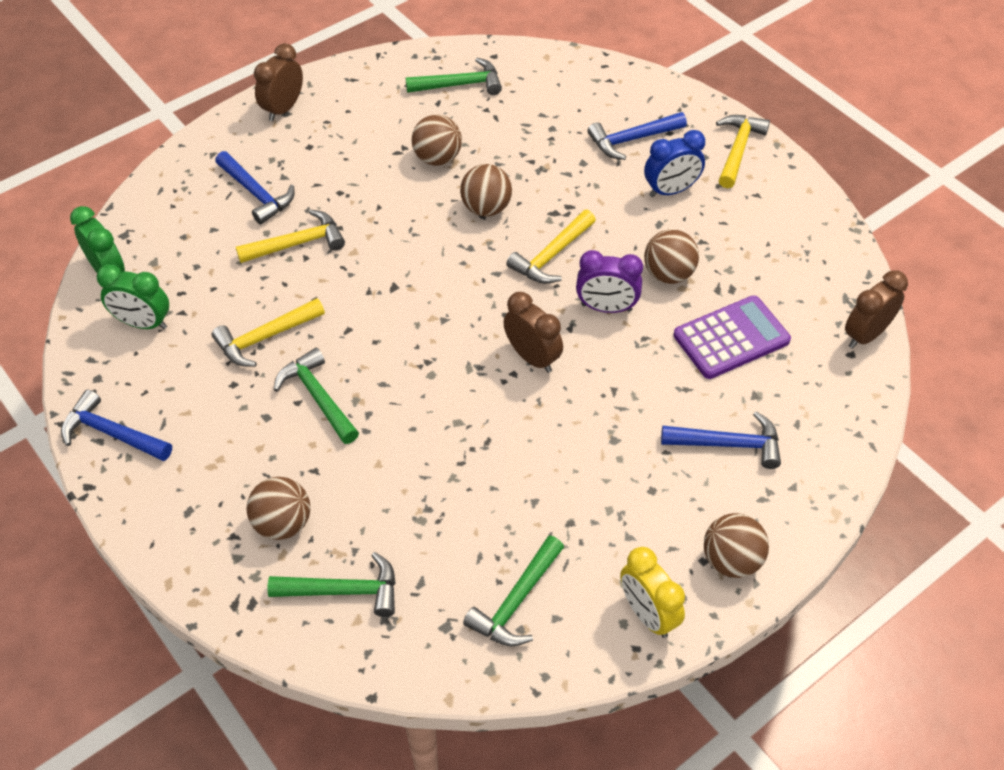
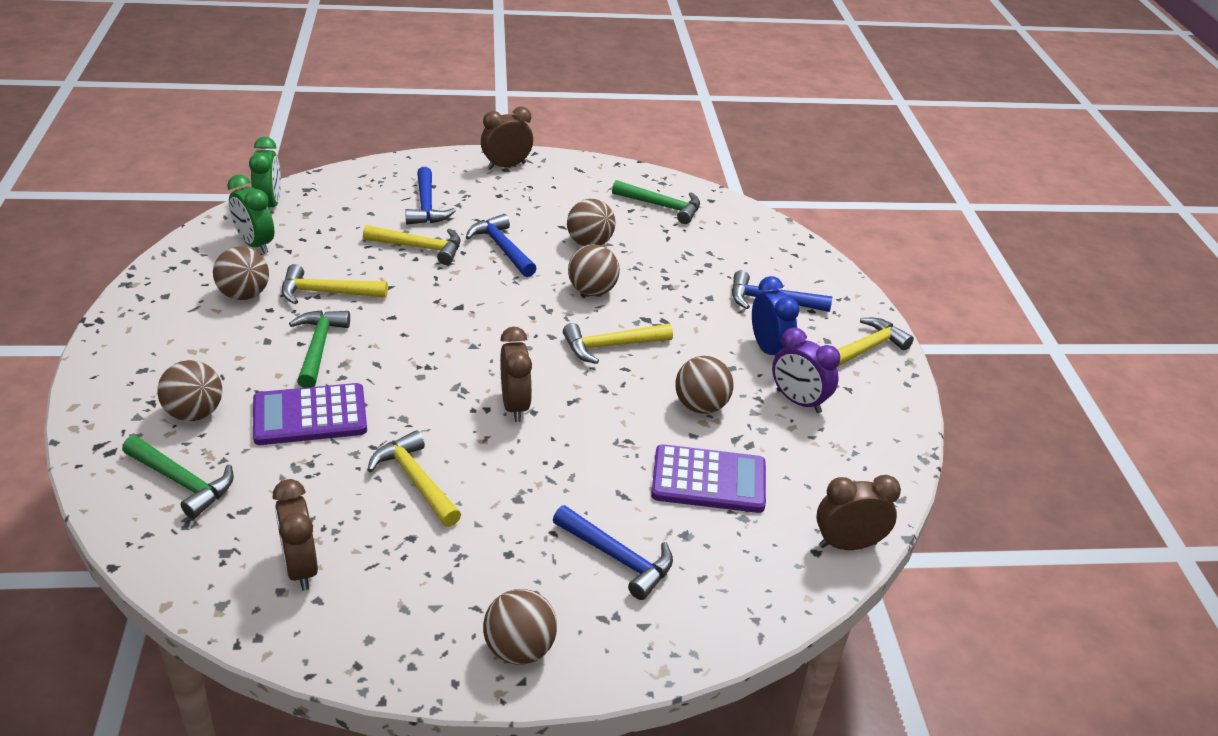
camera: 30 degrees right, 15 degrees down
blue hammer [61,390,172,461] -> blue hammer moved to [466,214,537,277]
green hammer [463,536,564,646] -> brown clock [273,479,318,590]
purple clock [576,250,643,313] -> purple clock moved to [772,328,840,413]
yellow clock [620,547,685,638] -> none
blue clock [644,130,705,197] -> blue clock turned 120 degrees counterclockwise [752,276,800,356]
none -> brown ball [213,247,269,300]
none -> purple calculator [253,383,367,445]
none -> yellow hammer [367,431,461,527]

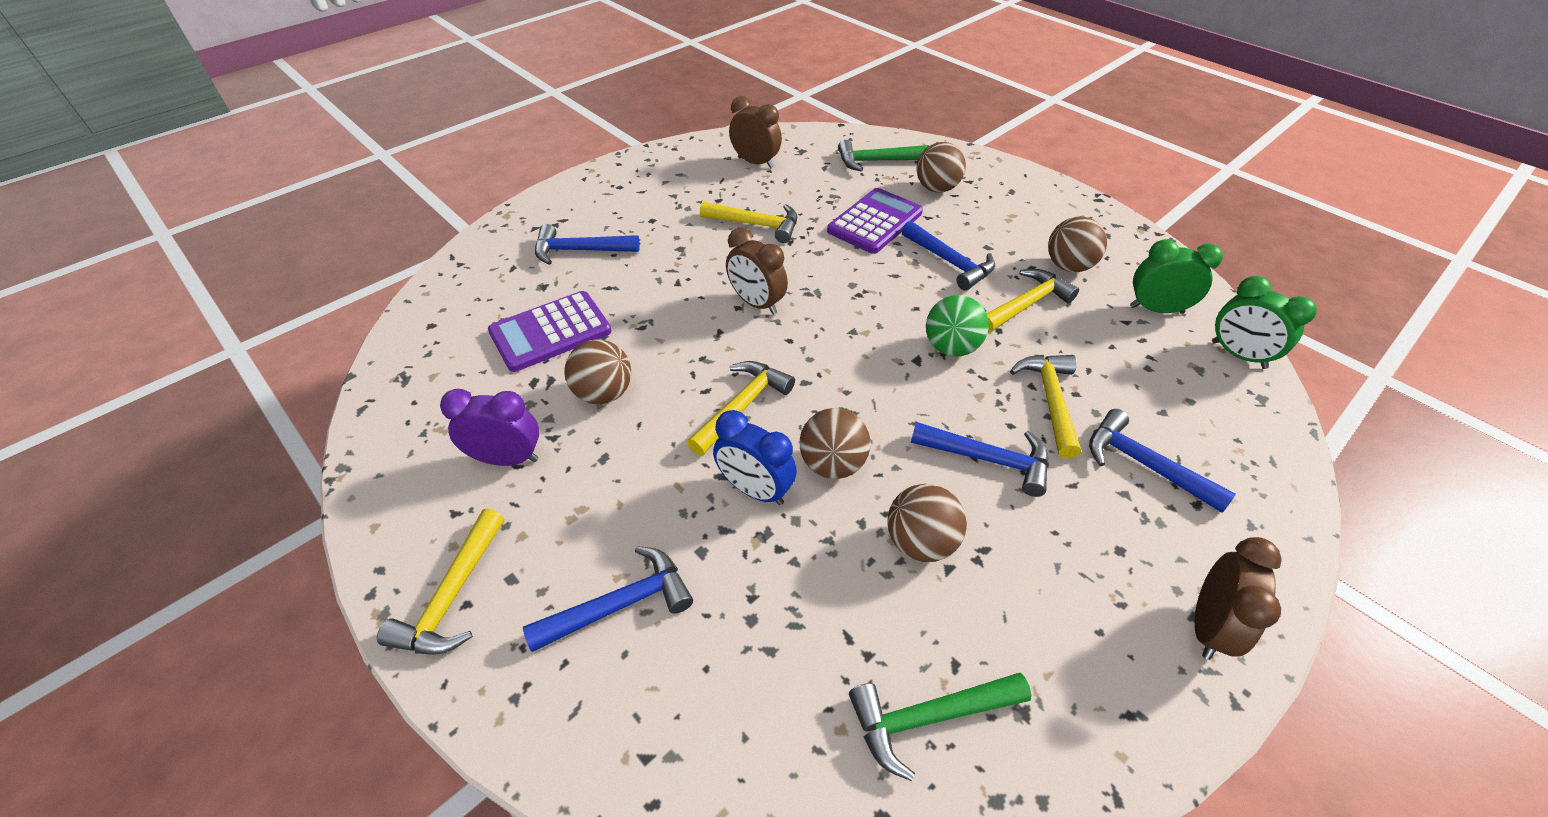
camera: 145 degrees right, 10 degrees up
green hammer [289,310,350,388] -> blue hammer [901,221,995,290]
yellow hammer [363,225,461,265] -> yellow hammer turned 120 degrees clockwise [1010,355,1081,459]
brown ball [483,589,557,665] -> none
blue clock [752,276,800,356] -> blue clock moved to [713,410,797,505]
brown clock [816,475,901,550] -> none
none -> green ball [926,295,989,357]

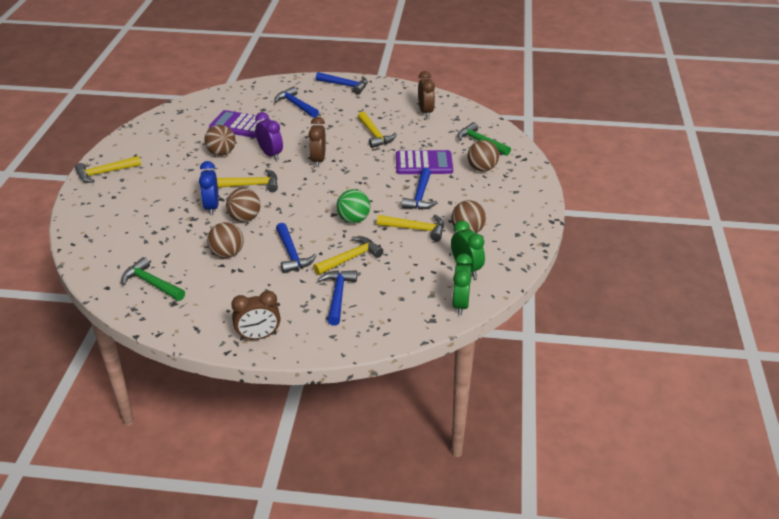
camera: 50 degrees right, 10 degrees down
purple clock [440,389,539,466] -> purple clock moved to [255,112,283,160]
blue hammer [523,546,693,652] -> blue hammer moved to [316,72,368,95]

